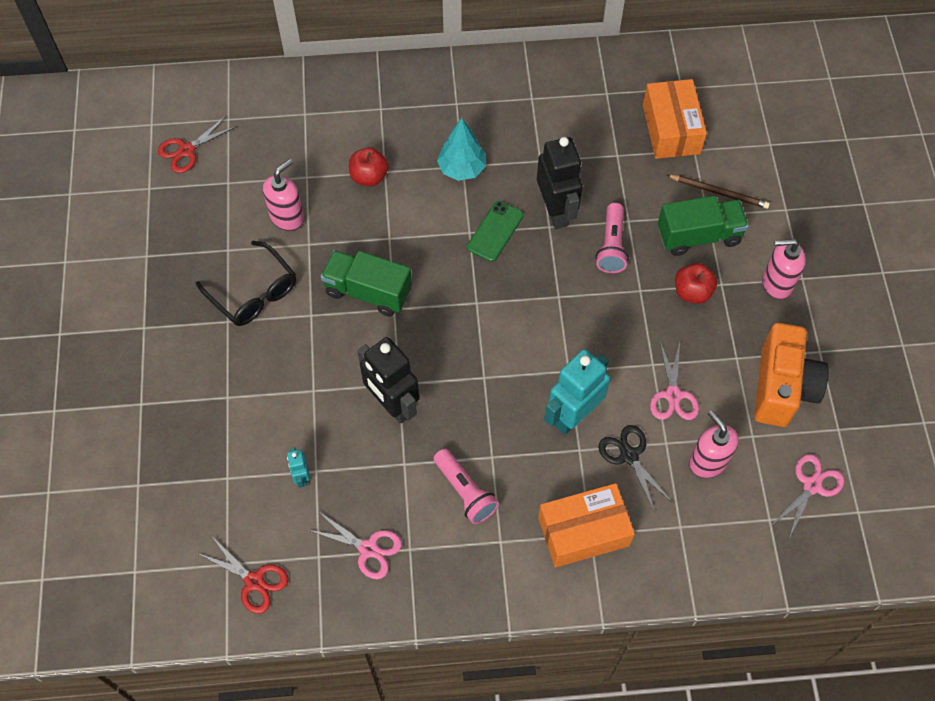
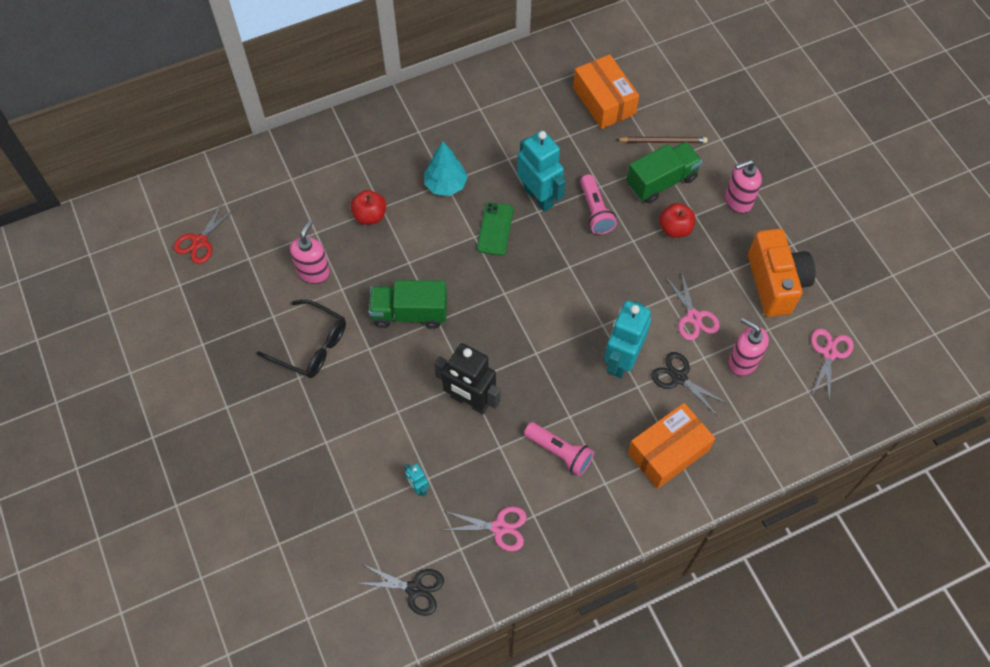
camera: 20 degrees left, 0 degrees up
red scissors [198,538,289,614] -> black scissors [358,564,444,616]
black robot [537,137,583,229] -> turquoise robot [517,130,566,212]

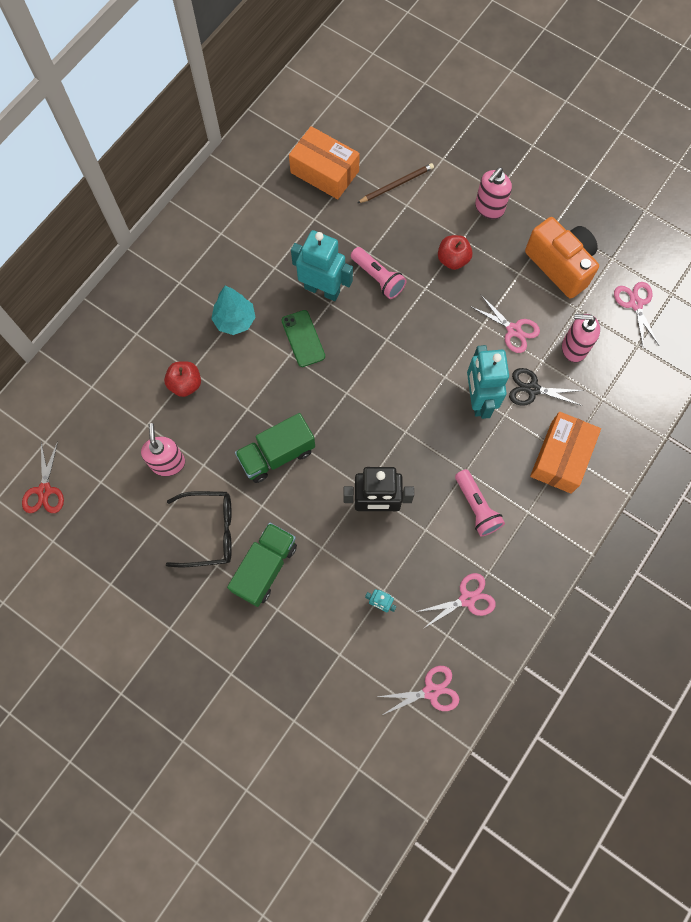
camera: 30 degrees left, 10 degrees up
black scissors [358,564,444,616] -> pink scissors [377,666,460,715]
pink flashlight [524,422,594,476] -> pink flashlight turned 60 degrees clockwise [455,469,505,536]
green truck [626,142,702,204] -> green truck moved to [227,523,297,607]

